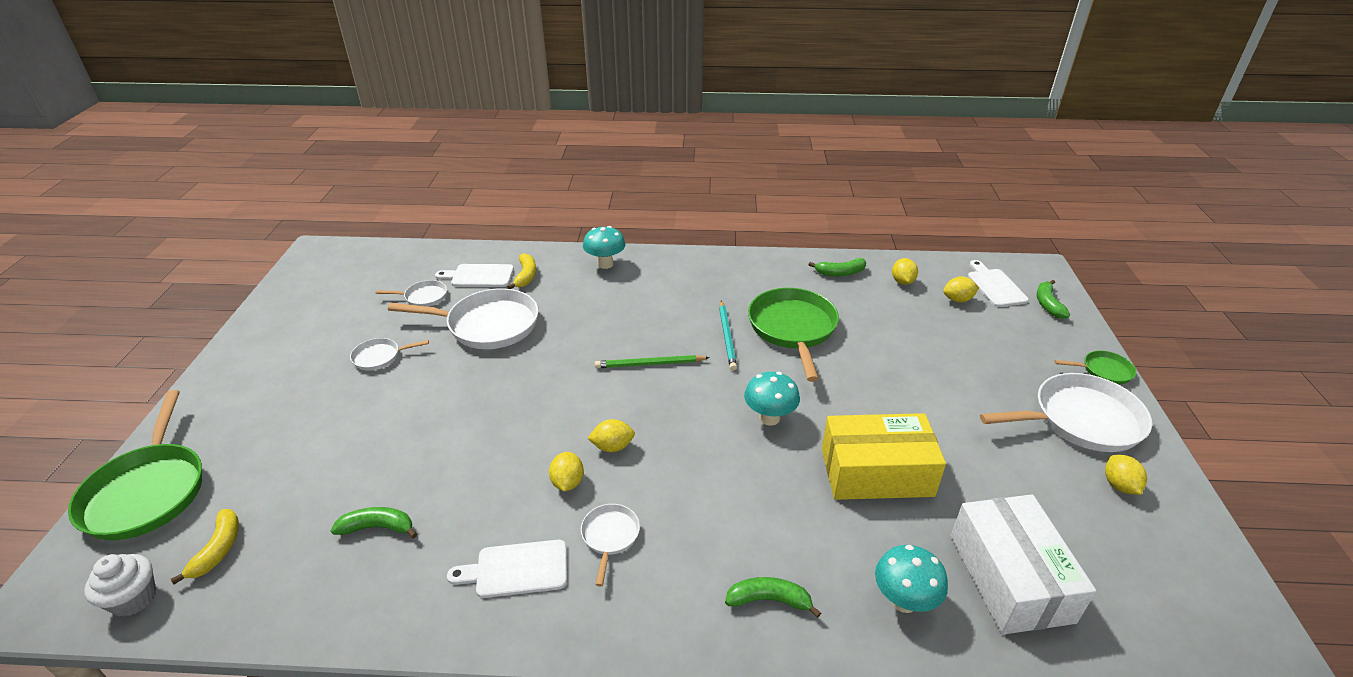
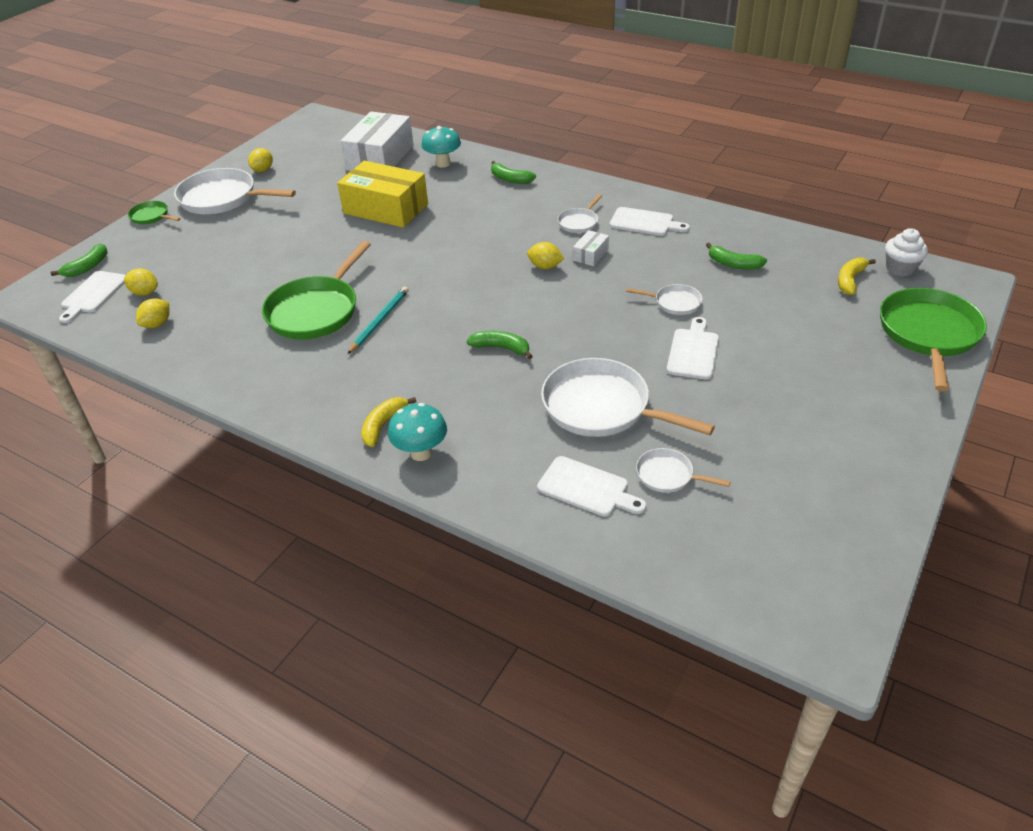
camera: 150 degrees left, 5 degrees up
white pan [350,338,429,371] -> white pan moved to [626,284,702,315]
yellow banana [508,253,536,289] -> yellow banana moved to [361,397,417,447]
yellow lemon [549,452,584,492] -> white box [573,230,609,266]
green pencil [595,355,710,368] -> none
turquoise mushroom [744,372,800,426] -> none
green banana [808,258,866,276] -> green banana moved to [467,331,533,359]
none -> white cutting board [667,317,719,380]

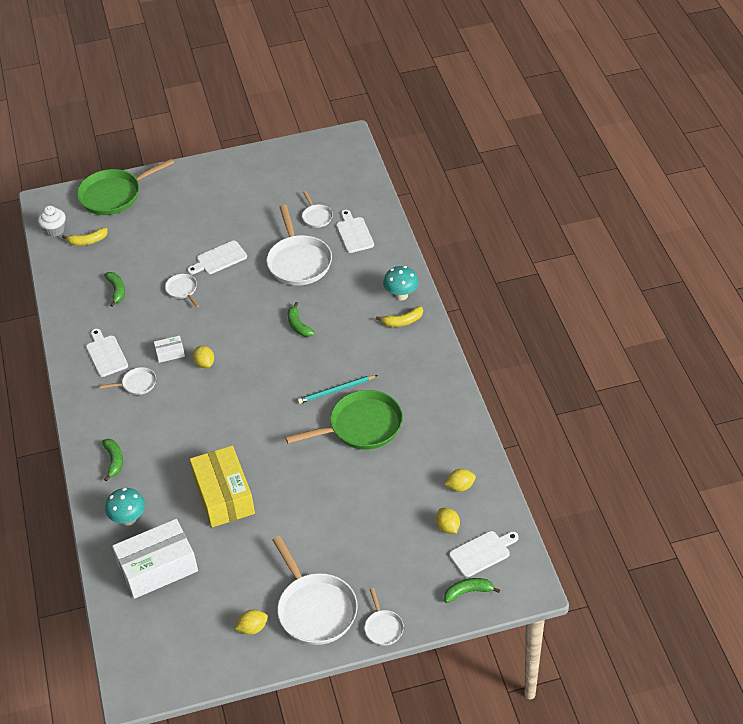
camera: 135 degrees left, 5 degrees up
green pan [128,201,181,224] -> white pan [364,588,404,646]

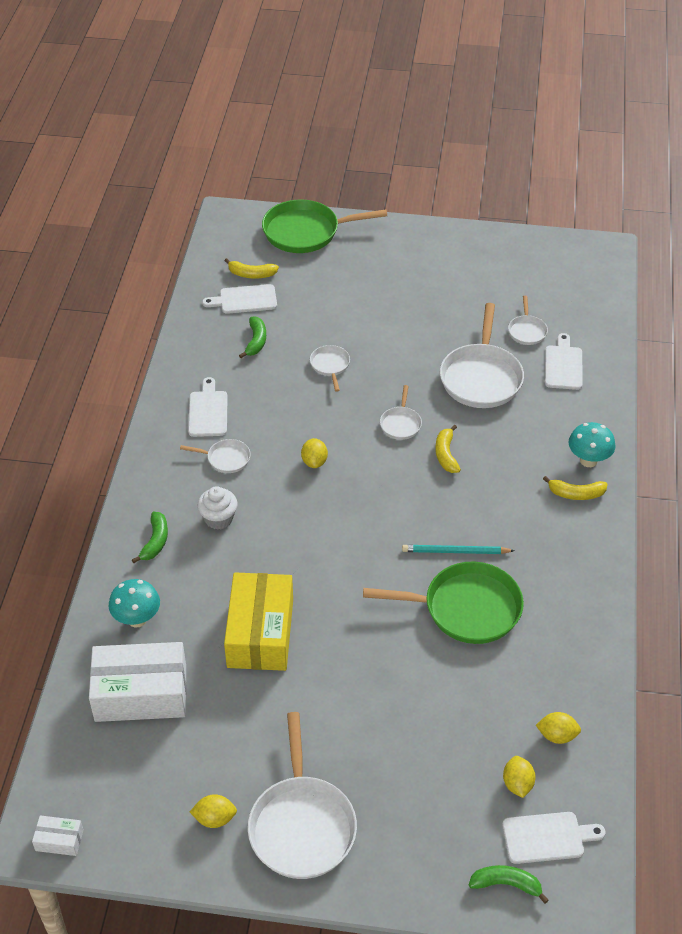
camera: 20 degrees right, 0 degrees up
white cupcake [38,206,66,237] -> white cupcake moved to [197,486,238,530]
white box [154,336,185,363] -> white box moved to [32,815,84,856]
white cutting board [187,241,247,274] -> white cutting board moved to [202,284,277,314]
green banana [288,302,315,337] -> yellow banana [435,424,461,473]
white pan [364,588,404,646] -> white pan moved to [380,385,422,440]

